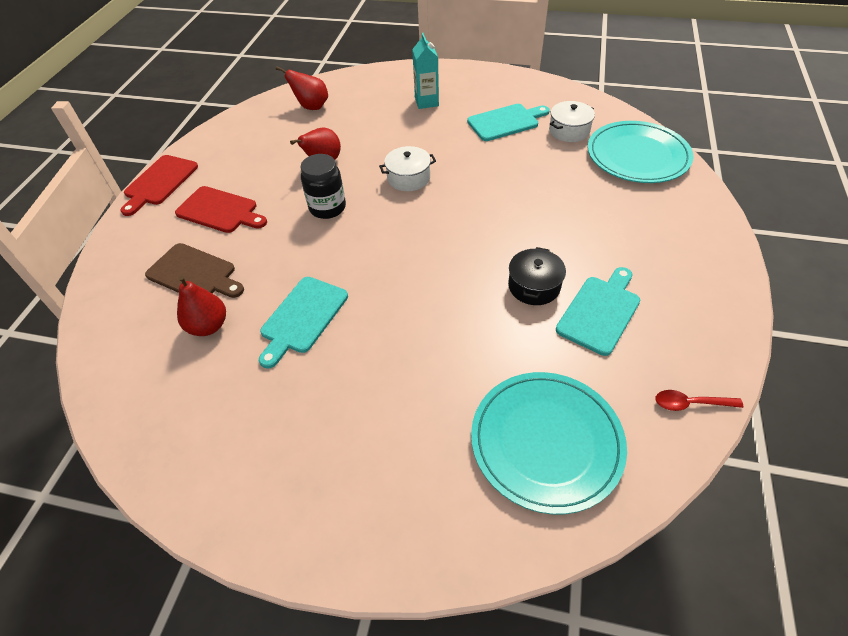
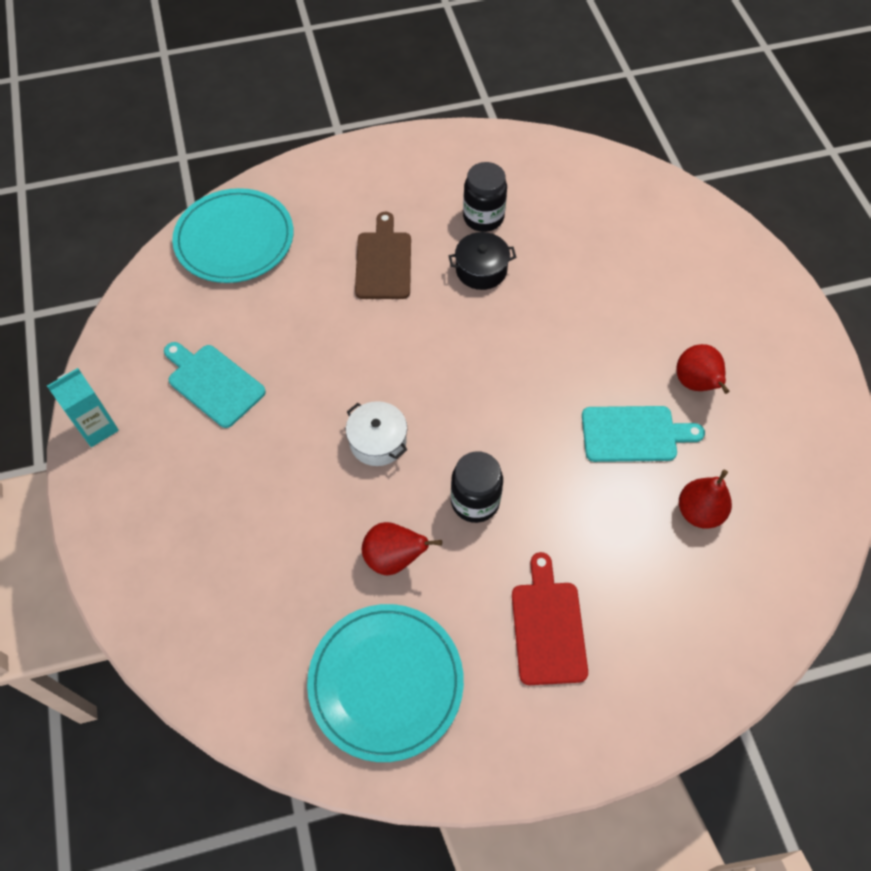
camera: 120 degrees left, 10 degrees up
red cutting board [120,155,198,216] -> none
brown cutting board [145,243,244,298] -> brown cutting board moved to [355,212,411,299]
red pear [276,66,328,110] -> red pear moved to [676,344,729,394]
turquoise carton [412,33,439,109] -> turquoise carton moved to [47,368,119,447]
turquoise plate [471,372,627,514] -> turquoise plate moved to [307,604,464,762]
white pot [549,101,595,142] -> none
turquoise cutting board [556,267,640,356] -> black jar [463,162,507,232]
red spoon [656,390,743,411] -> none

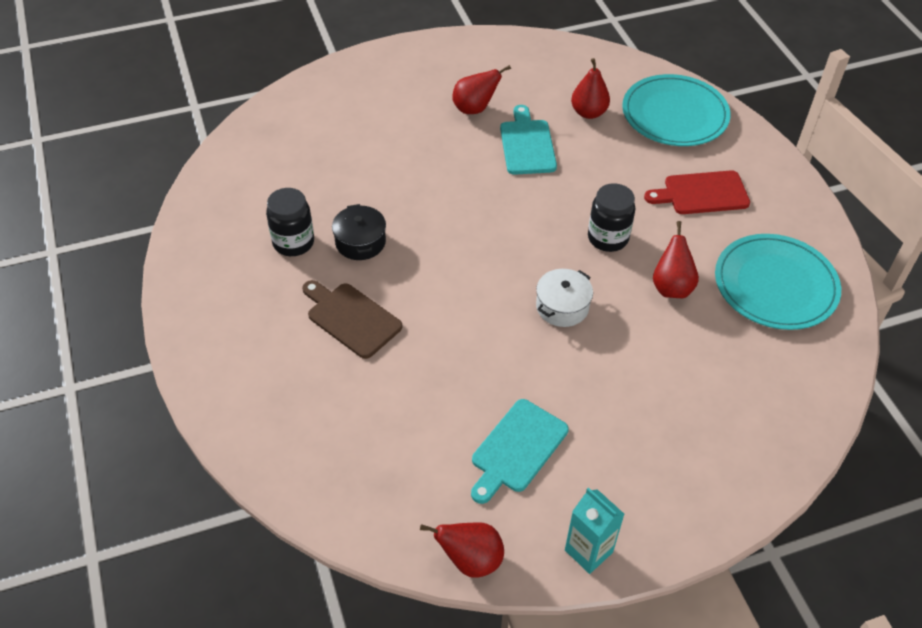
camera: 95 degrees left, 10 degrees down
turquoise plate [172,188,294,283] -> turquoise plate moved to [622,74,731,146]
brown cutting board [355,212,411,299] -> brown cutting board turned 45 degrees clockwise [302,280,402,359]
none -> red pear [420,522,504,578]

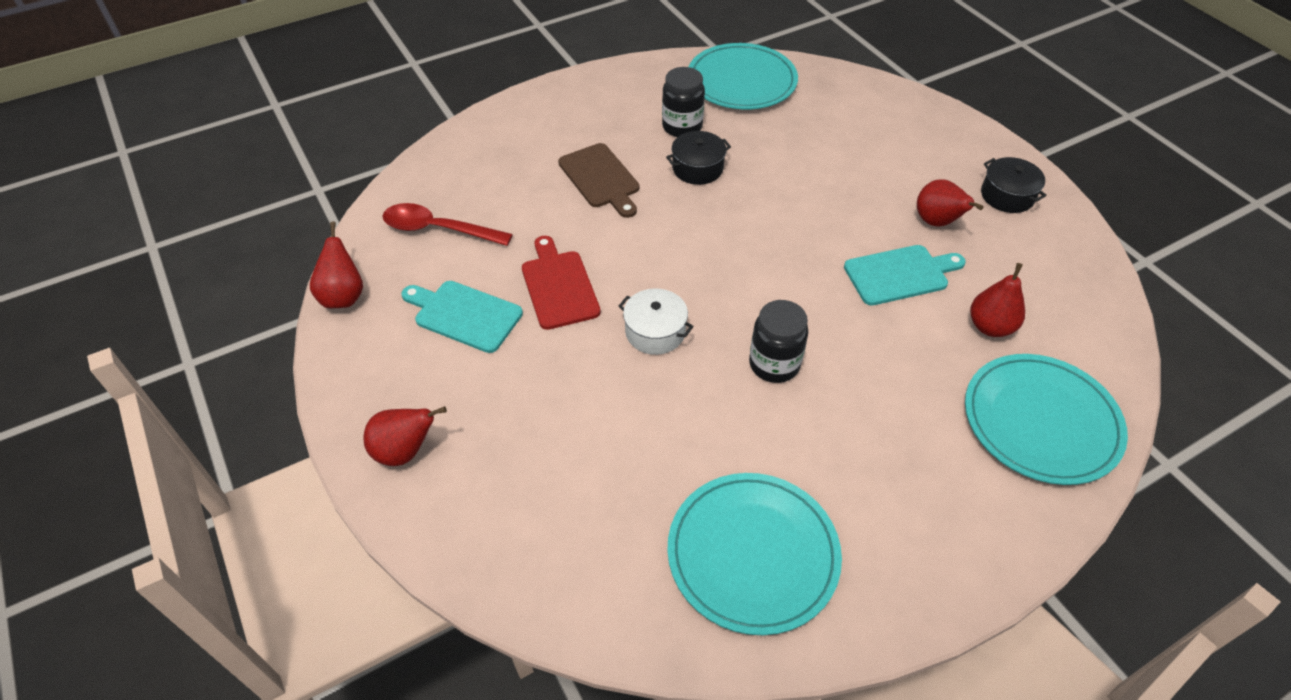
camera: 80 degrees right, 0 degrees up
brown cutting board [302,280,402,359] -> brown cutting board turned 120 degrees clockwise [558,143,639,218]
turquoise carton [565,487,624,574] -> none
red cutting board [644,170,750,214] -> red cutting board moved to [522,236,601,330]
red pear [653,221,699,298] -> red pear moved to [363,406,447,466]
none -> red spoon [382,203,513,246]
none -> turquoise plate [689,43,798,109]
none -> black pot [981,157,1047,213]

